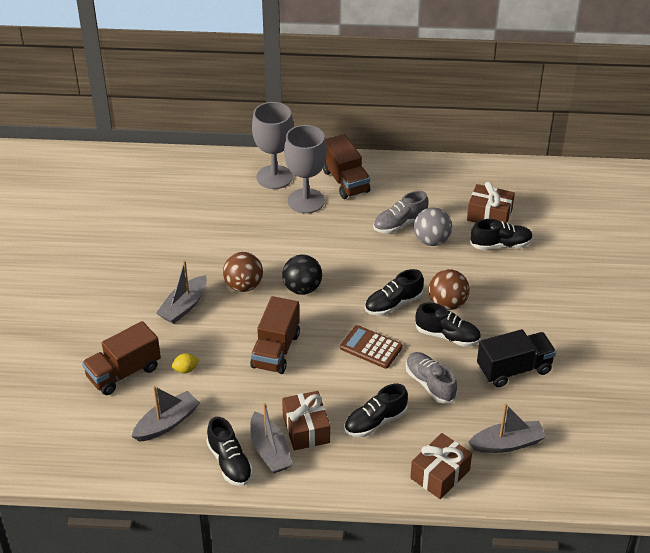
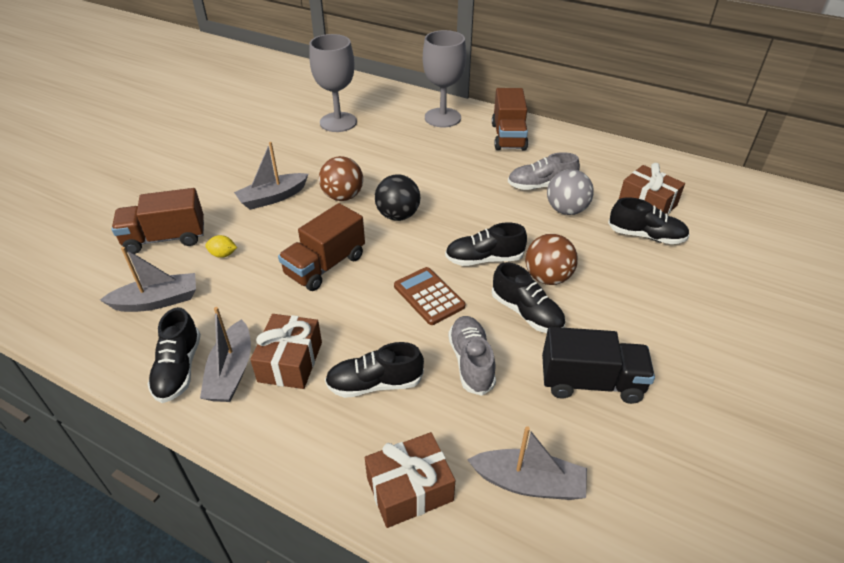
camera: 25 degrees right, 0 degrees up
grey goblet [284,125,327,214] -> grey goblet moved to [309,34,357,132]

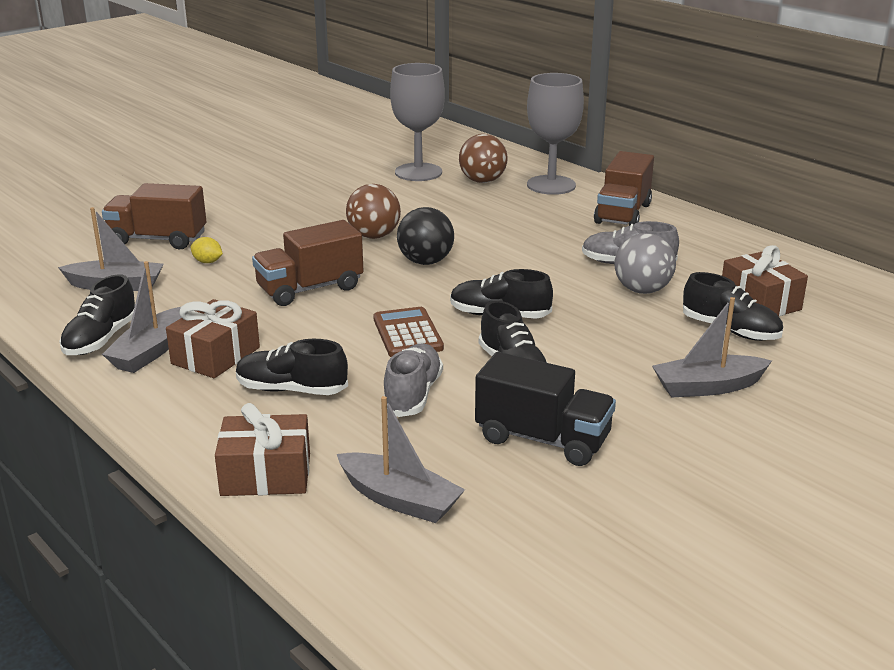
camera: 20 degrees right, 15 degrees down
grey boat [234,142,308,210] -> grey boat moved to [652,297,772,398]
brown ball [525,234,578,285] -> brown ball moved to [459,134,508,183]

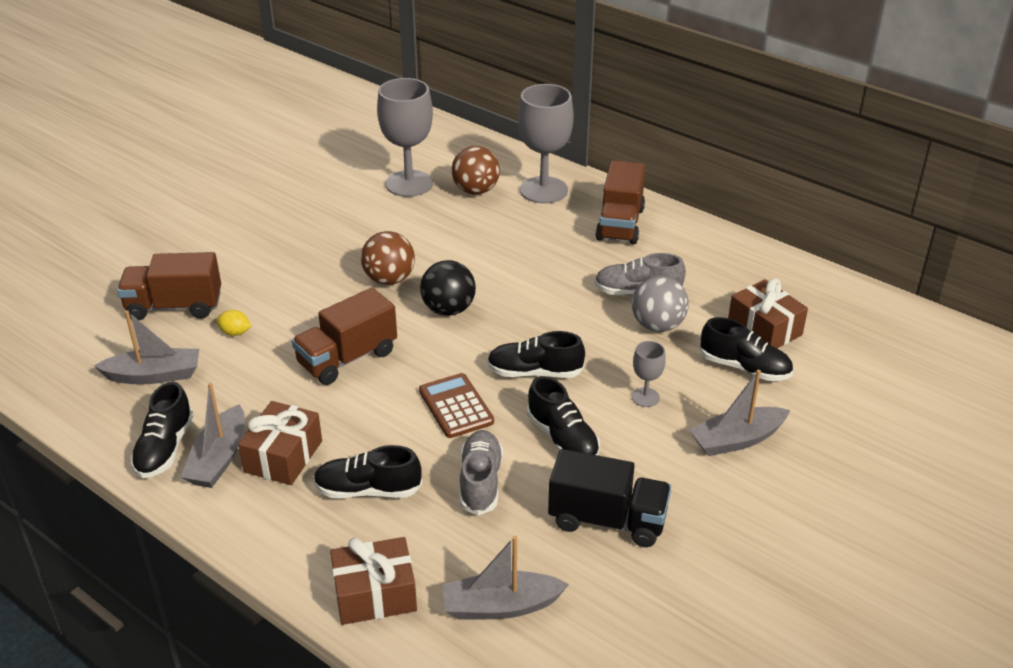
camera: 10 degrees left, 10 degrees up
grey boat [337,396,465,523] -> grey boat turned 150 degrees clockwise [442,536,569,620]
none -> grey goblet [632,341,666,407]

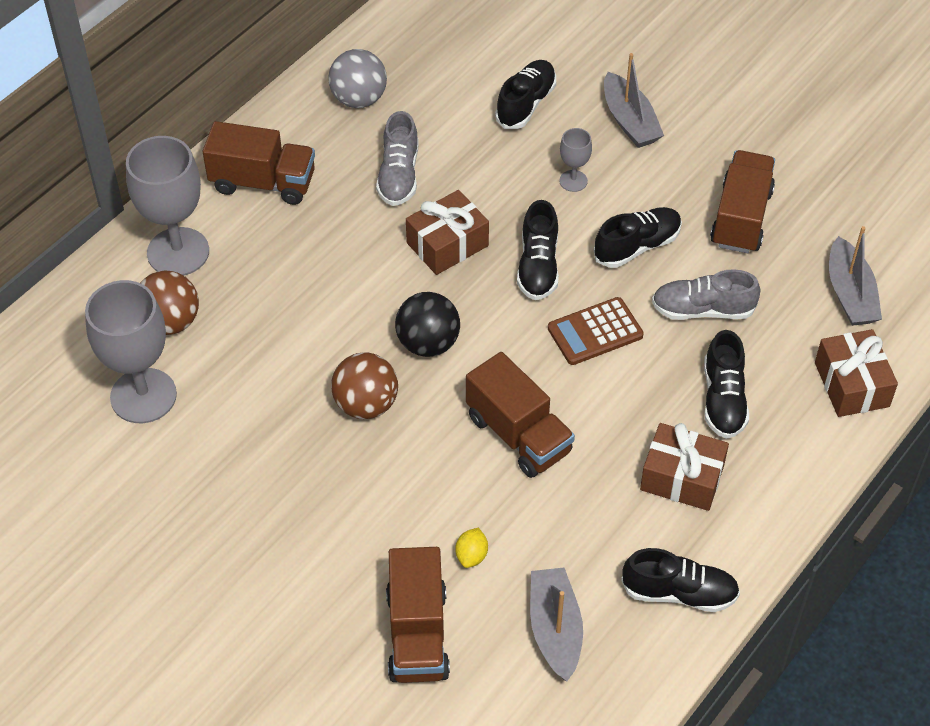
camera: 90 degrees left, 15 degrees up
grey boat [181,383,245,488] -> none
black truck [548,449,671,547] -> brown truck [710,150,775,253]
grey ball [632,276,689,332] -> grey ball moved to [328,49,387,108]
brown gift [728,278,808,348] -> brown gift moved to [406,190,489,275]

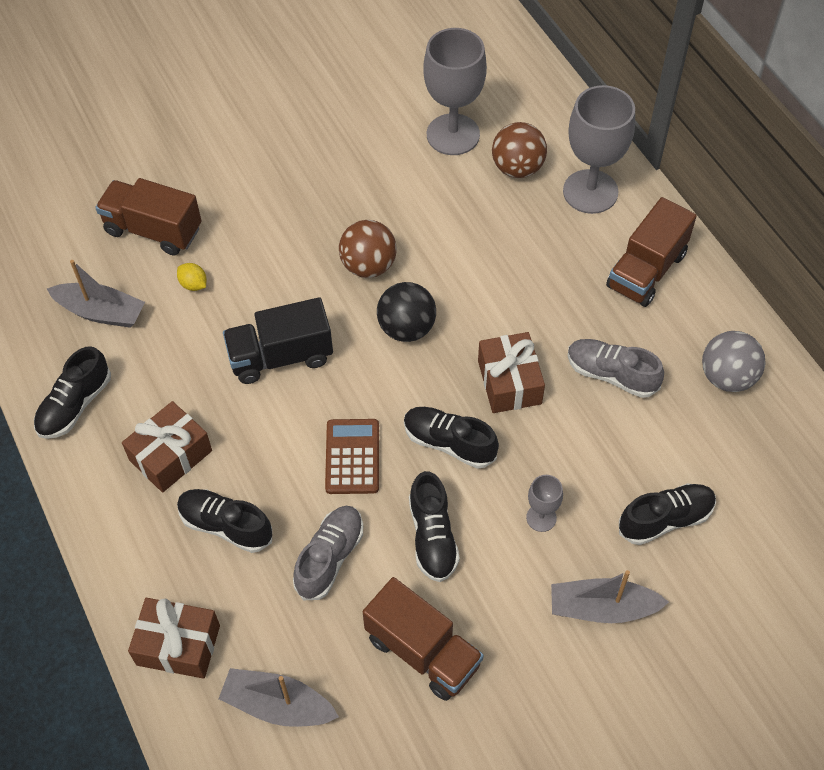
camera: 115 degrees right, 5 degrees up
brown truck [466,352,575,478] -> black truck [223,297,333,384]
black shoe [495,60,556,129] -> black shoe turned 75 degrees counterclockwise [619,483,716,545]

